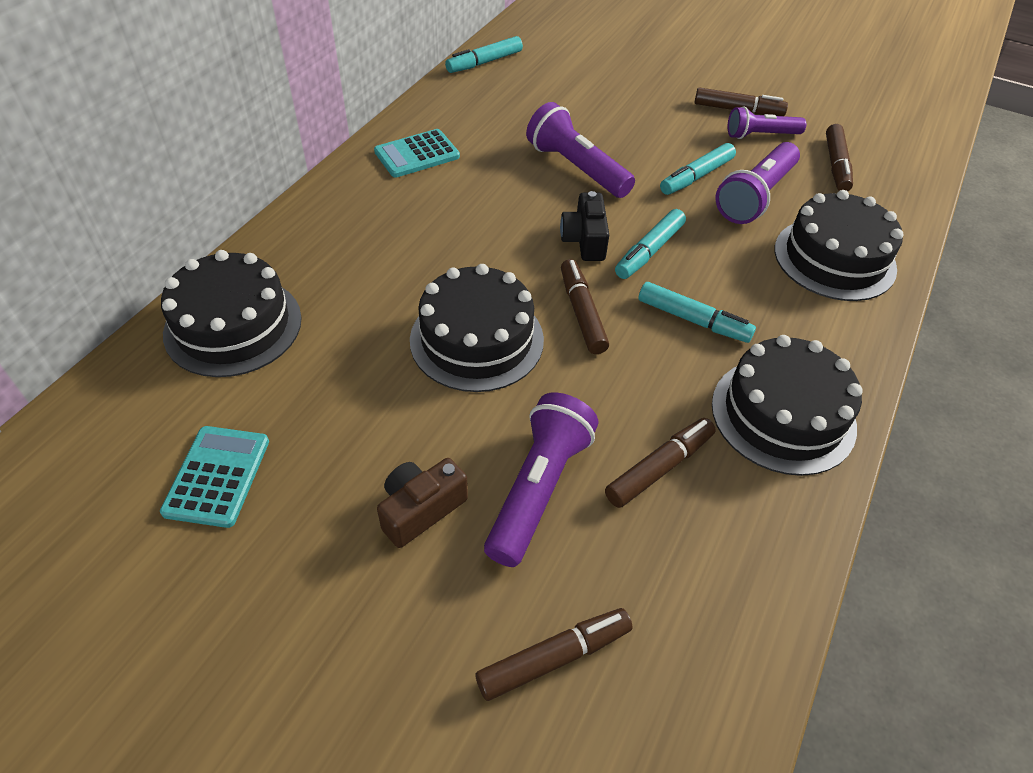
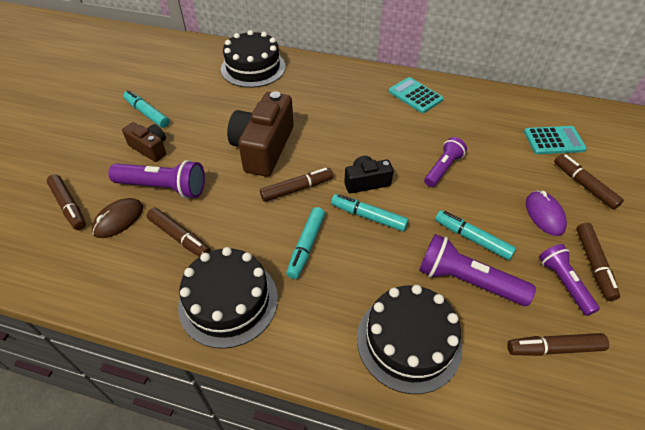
camera: 80 degrees right, 0 degrees up
turquoise calculator [160,426,269,528] -> turquoise calculator moved to [524,126,587,154]
black cake [410,264,544,392] -> brown camera [227,91,294,177]
turquoise marker [445,36,523,73] -> turquoise marker moved to [123,90,170,128]
purple flashlight [526,102,635,198] -> purple flashlight [424,137,467,187], size x0.66
none -> brown mouse [92,198,143,238]
none -> purple mouse [526,191,567,236]
none -> brown marker [554,154,624,210]

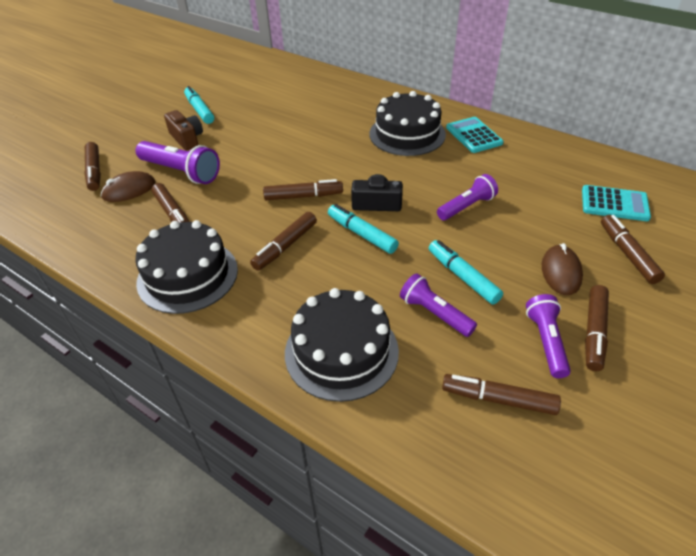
camera: 20 degrees right, 5 degrees down
black cake [221,30,286,88] -> black cake moved to [369,91,446,156]
brown camera [227,91,294,177] -> none
turquoise marker [286,207,325,279] -> brown marker [250,212,317,271]
purple flashlight [419,234,536,306] -> purple flashlight [400,273,477,337], size x0.66
purple mouse [526,191,567,236] -> brown mouse [542,243,583,295]

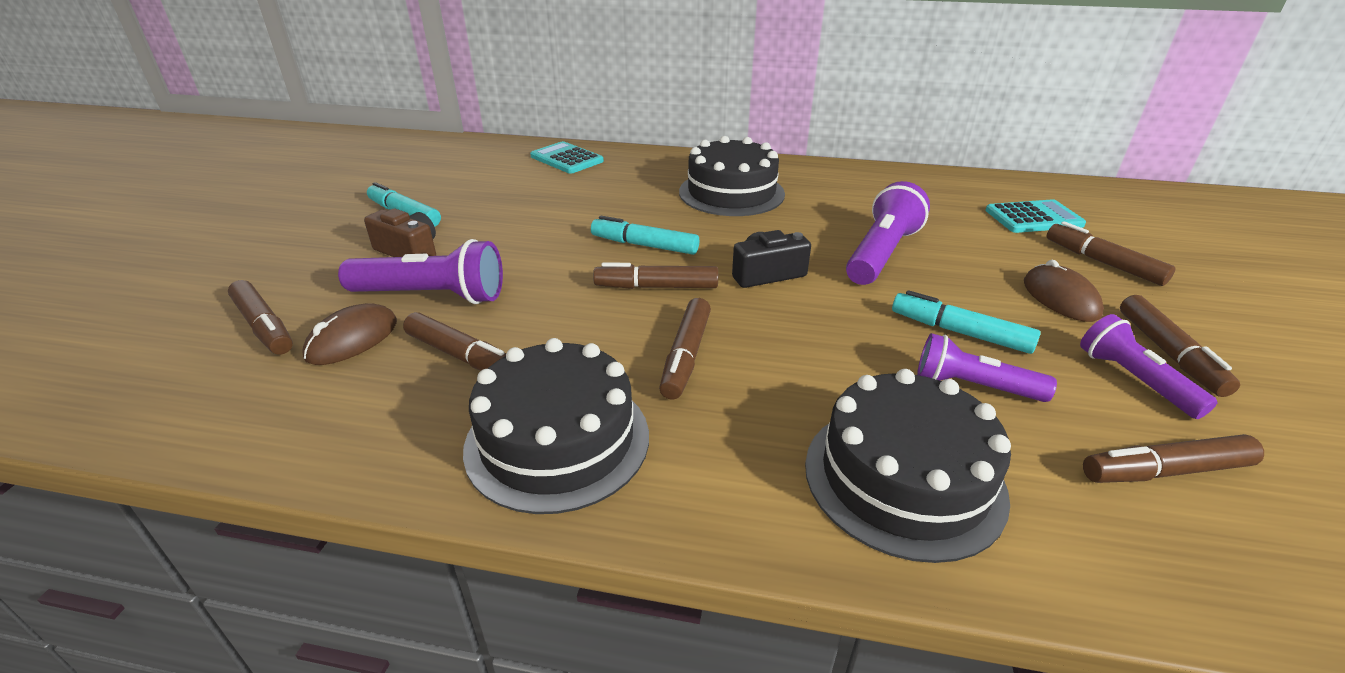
camera: 25 degrees left, 10 degrees down
brown marker [263,179,343,200] -> brown marker turned 150 degrees counterclockwise [593,263,718,289]
turquoise marker [328,204,399,254] -> turquoise marker moved to [591,216,699,255]
purple flashlight [437,174,498,220] -> purple flashlight [846,181,930,285], size x1.52
turquoise calculator [446,117,504,153] -> turquoise calculator moved to [530,141,604,174]

